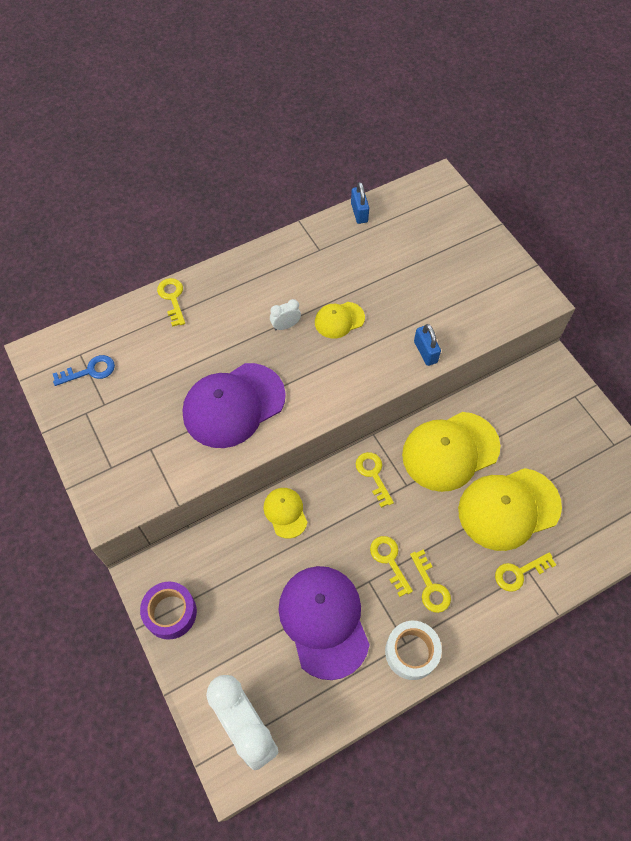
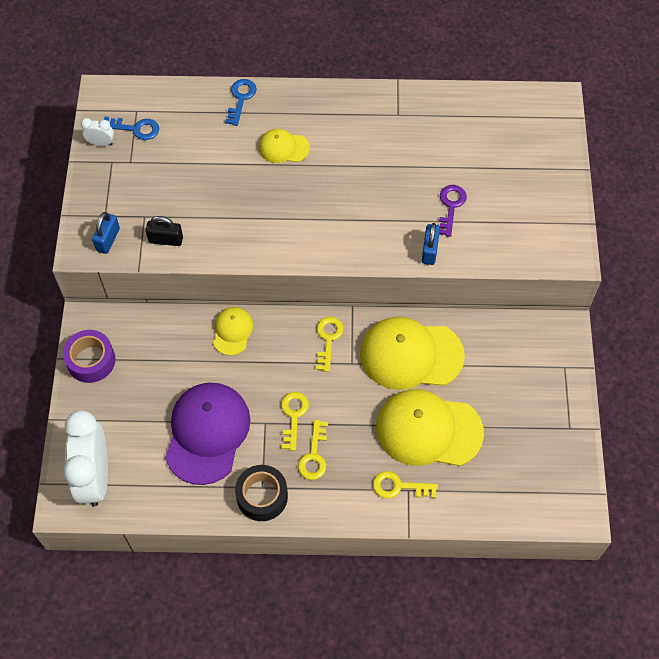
camera: 30 degrees right, 0 degrees up
yellow key [157,278,185,327] -> blue key [225,79,257,126]
purple cap [183,363,286,448] -> none
white clock [270,299,301,330] -> white clock moved to [81,118,114,146]
yellow cap [315,302,365,339] -> yellow cap moved to [259,129,310,163]
blue padlock [351,182,369,224] -> blue padlock moved to [92,212,120,254]
white tape [385,621,442,680] -> black tape [235,465,288,521]
none -> black padlock [146,216,183,246]
none -> purple key [439,185,467,237]

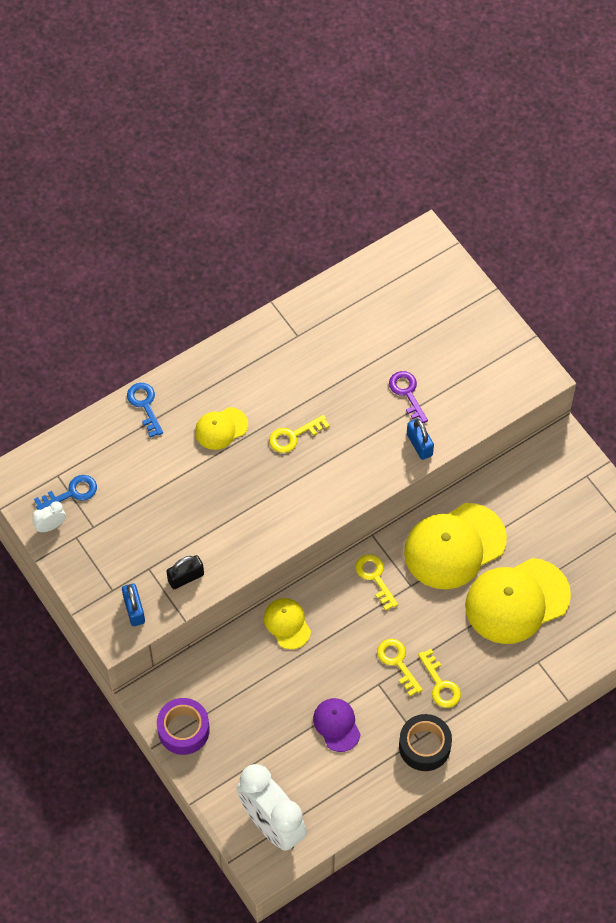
camera: 35 degrees left, 0 degrees up
purple cap [165,383,250,485] -> purple cap [313,698,361,752], size x0.51
yellow key [373,471,438,498] -> yellow key moved to [269,415,330,453]

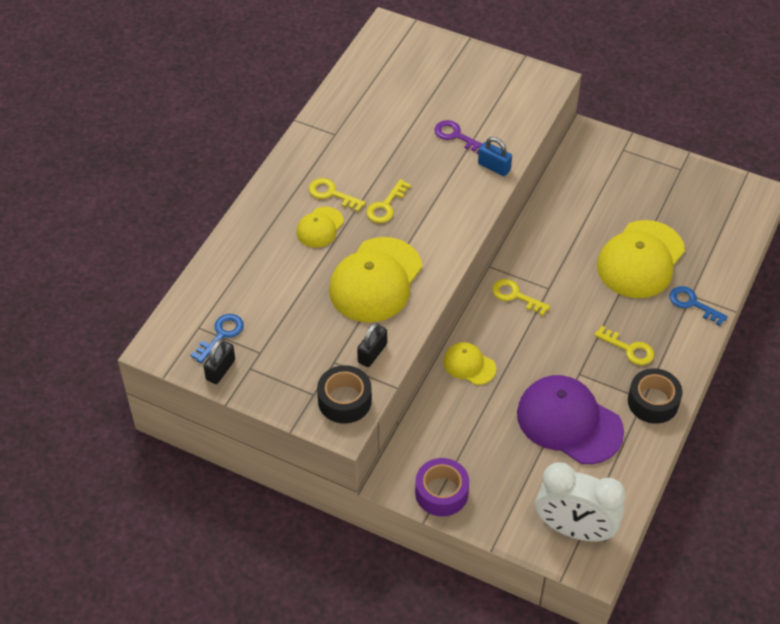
camera: 30 degrees left, 10 degrees down
white clock [33,501,66,532] -> black padlock [203,339,235,384]
blue padlock [122,583,145,626] -> black tape [317,365,372,424]
blue key [127,383,163,437] -> blue key moved to [669,286,728,326]
purple cap [313,698,361,752] -> purple cap [517,375,624,464], size x1.96
yellow key [377,639,423,696] -> yellow key moved to [309,178,366,212]
yellow cap [404,503,507,589] -> yellow cap moved to [329,237,422,323]

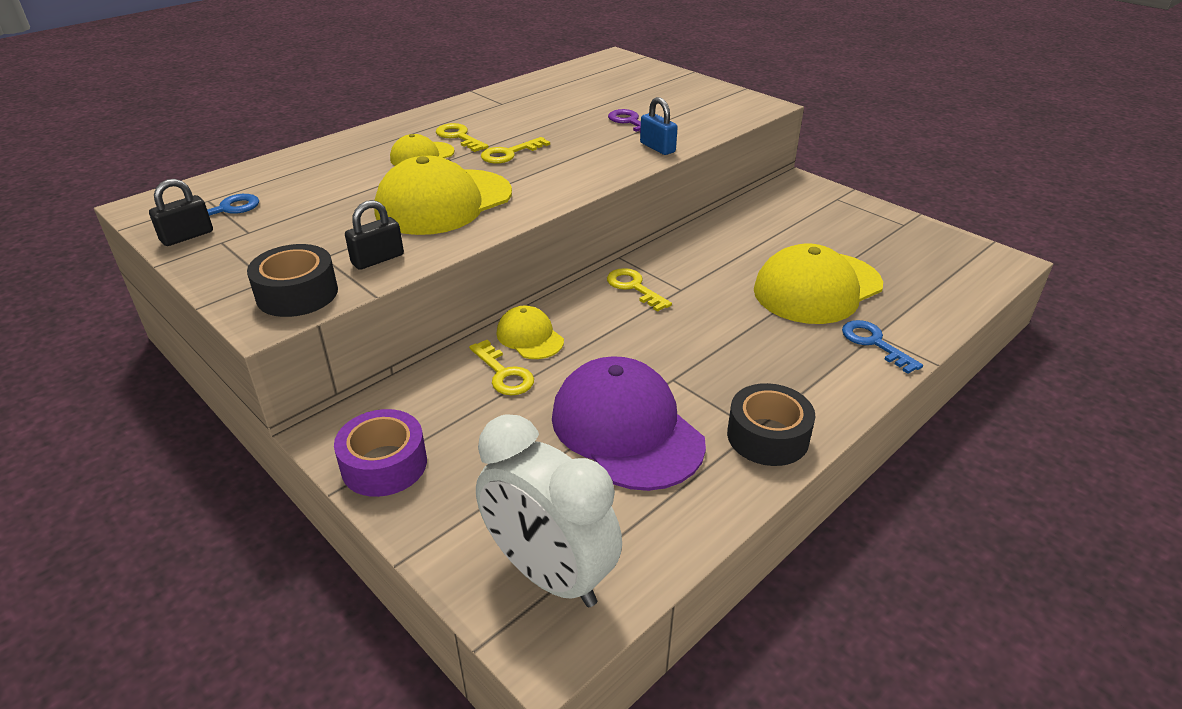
camera: 20 degrees right, 15 degrees down
yellow key [594,326,654,365] -> yellow key moved to [469,340,534,395]

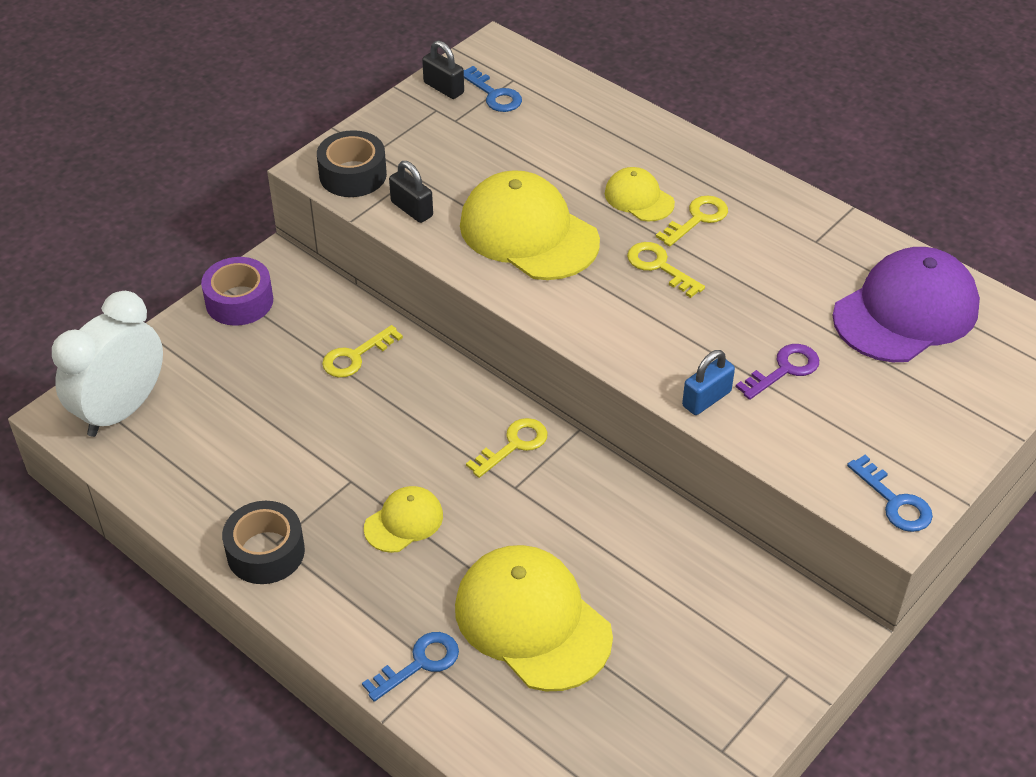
camera: 85 degrees right, 10 degrees up
yellow cap [496,306,564,359] -> yellow cap moved to [364,486,443,553]
purple cap [552,356,706,491] -> purple cap moved to [832,247,980,362]
none -> blue key [847,455,933,532]

